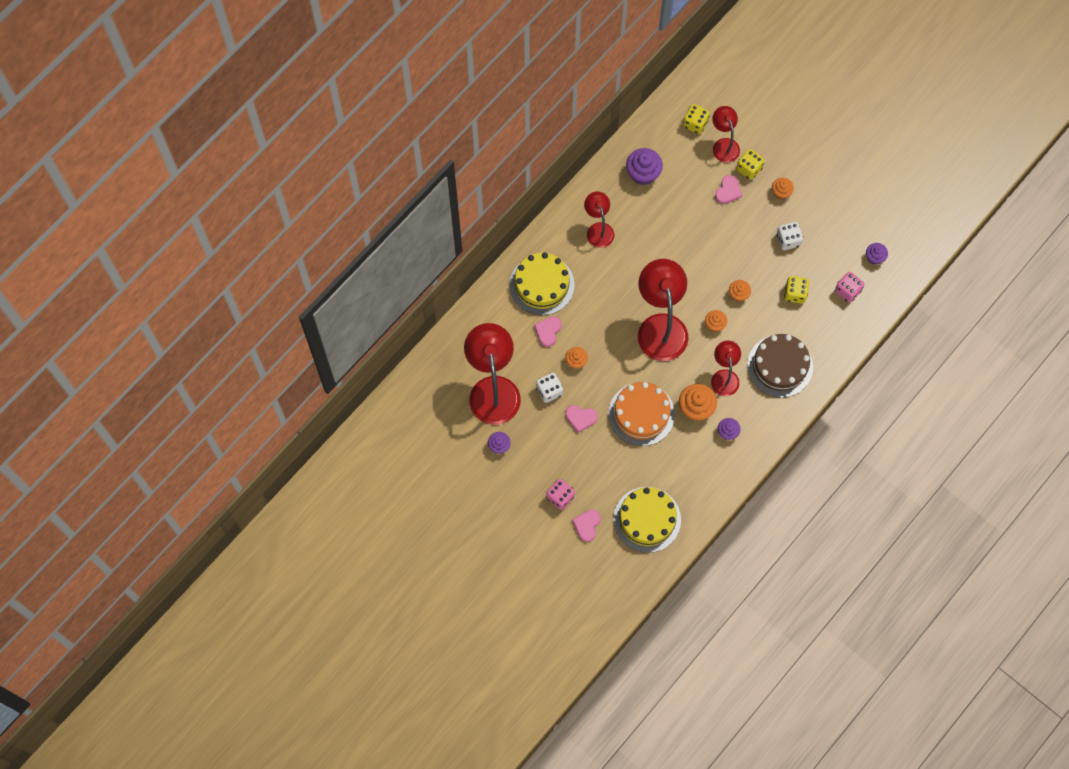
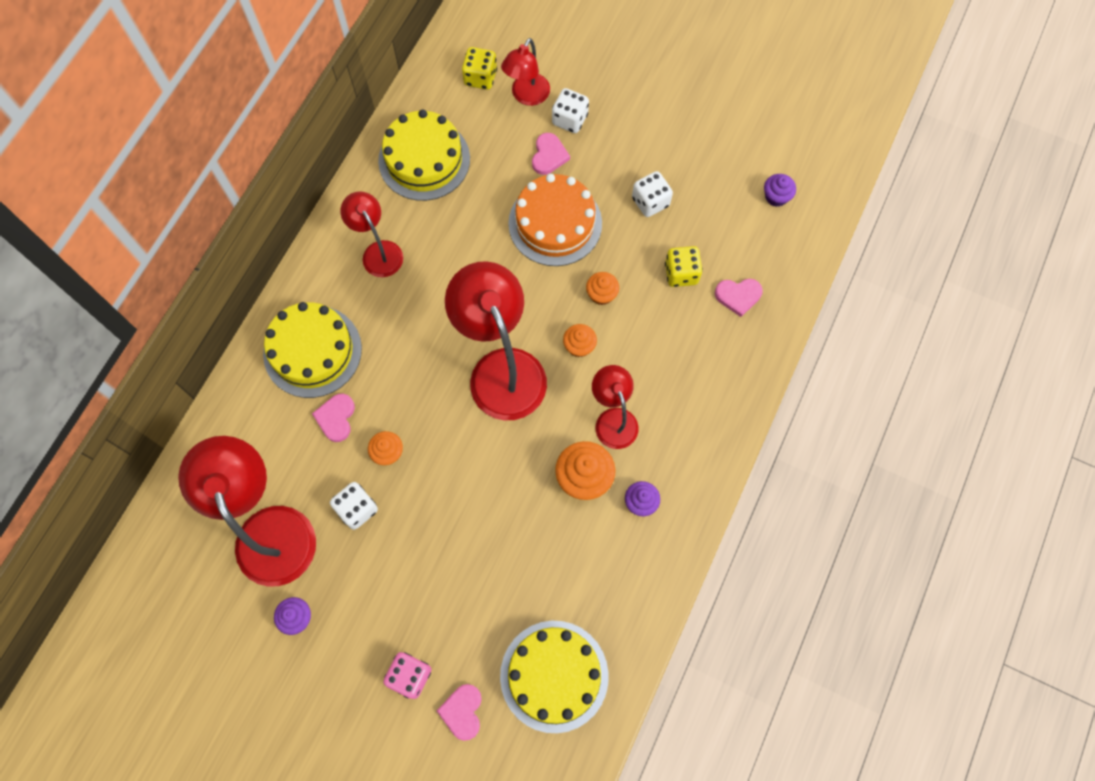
camera: 15 degrees left, 0 degrees up
pink heart [565,405,597,432] -> pink heart moved to [715,279,763,317]
orange cake [608,382,675,446] -> orange cake moved to [508,174,602,266]
purple cupcake [626,148,663,185] -> yellow cake [378,109,470,201]
red lamp [712,106,740,163] -> red lamp turned 120 degrees counterclockwise [501,38,550,106]
yellow dice [736,149,765,180] -> white dice [552,88,589,133]
brown cake [747,334,813,398] -> none
orange cupcake [772,178,794,199] -> none
pink dice [835,272,864,303] -> none

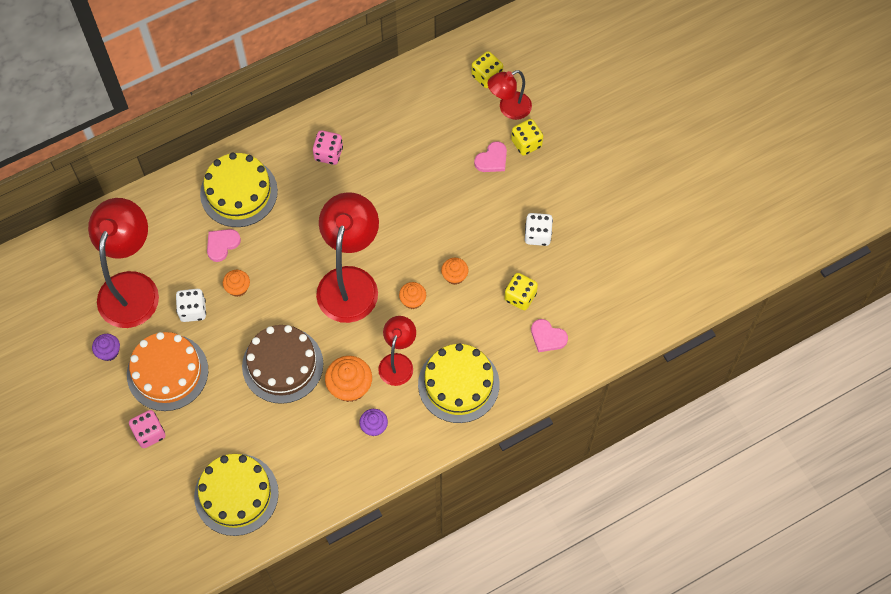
camera: 35 degrees right, 5 degrees down
red lamp [340,191,403,277] -> pink dice [313,130,343,165]
yellow cake [378,109,470,201] -> yellow cake moved to [418,343,500,423]
pink heart [437,684,482,741] -> none
orange cake [508,174,602,266] -> orange cake moved to [127,332,208,411]
white dice [552,88,589,133] -> yellow dice [511,119,543,156]
purple cupcake [764,174,796,207] -> none
none -> brown cake [242,325,323,404]

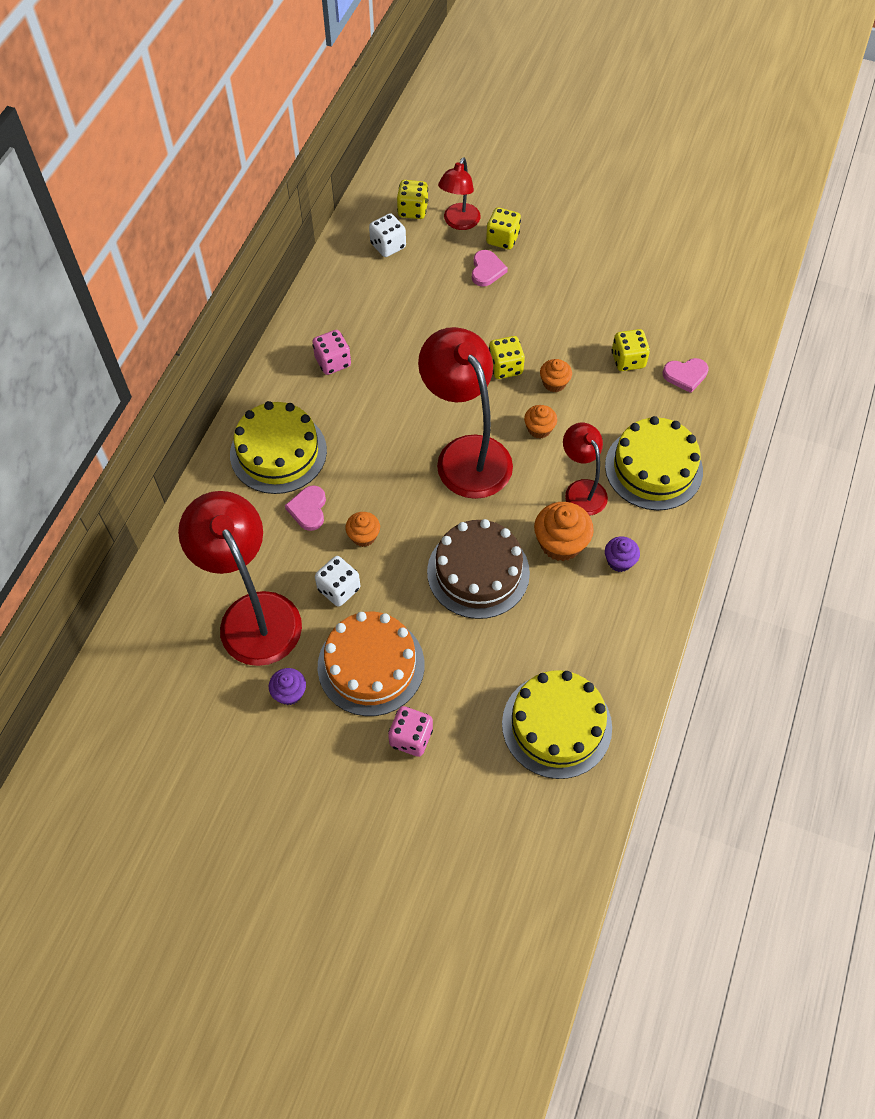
camera: 40 degrees left, 5 degrees down
white dice [525,213,553,246] -> white dice moved to [369,213,406,257]
none -> yellow dice [489,336,525,379]

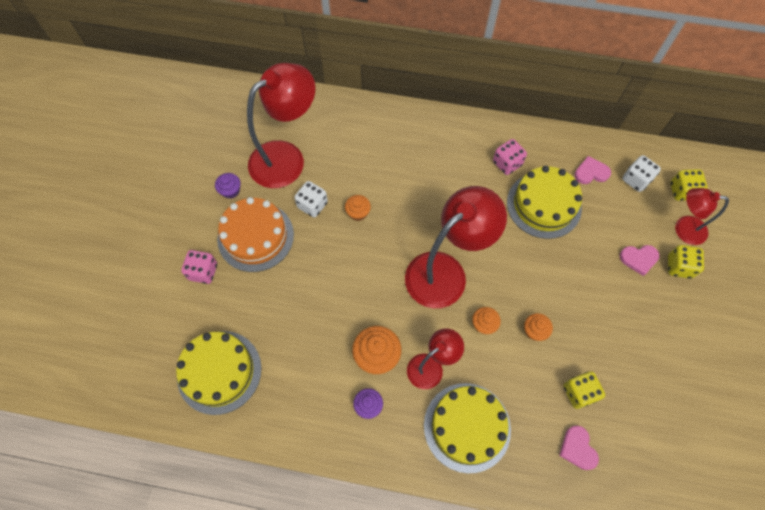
camera: 80 degrees right, 5 degrees up
yellow cake [230,401,327,494] -> yellow cake moved to [507,166,582,239]
pink heart [285,485,326,531] -> pink heart moved to [574,156,611,184]
brown cake [427,519,530,619] -> none
yellow dice [489,336,525,379] -> none

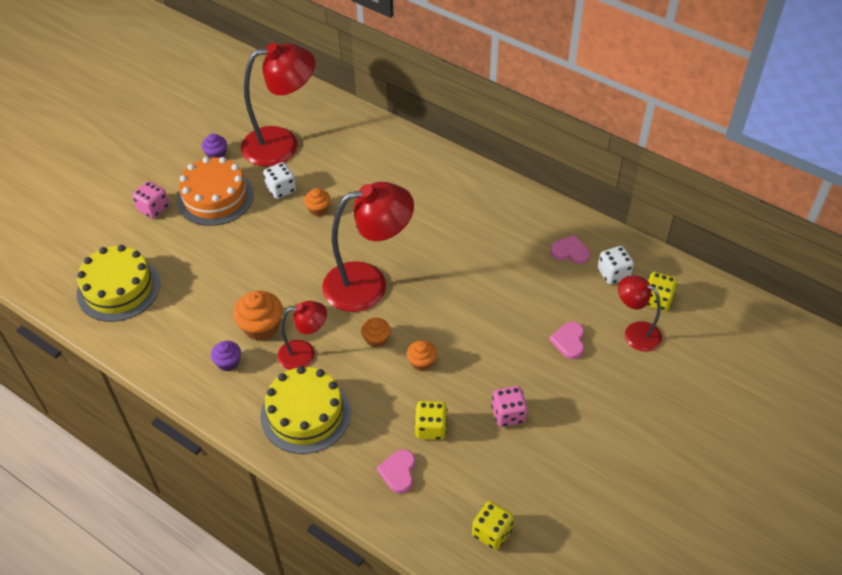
camera: 25 degrees right, 15 degrees down
pink dice [493,139,527,175] -> pink dice moved to [492,386,527,427]
yellow cake [507,166,582,239] -> none
pink heart [620,245,659,276] -> pink heart turned 75 degrees clockwise [549,322,584,359]
yellow dice [668,245,704,279] -> yellow dice moved to [472,501,514,550]

